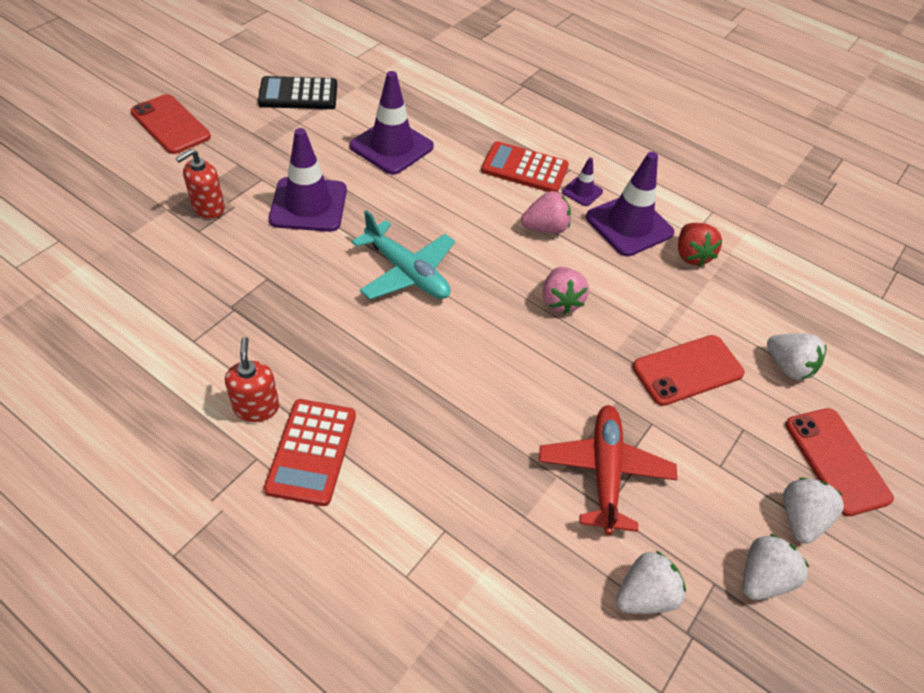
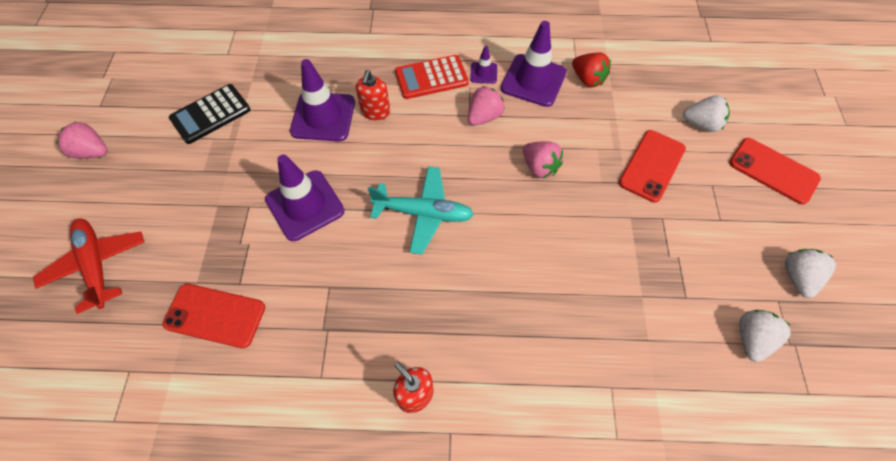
camera: 30 degrees left, 10 degrees up
red phone [130,94,211,154] -> red phone moved to [162,284,265,348]
red soap dispenser [176,149,225,218] -> red soap dispenser moved to [356,70,390,120]
red calculator [264,399,356,506] -> none
red plane [539,405,677,535] -> red plane moved to [33,218,144,314]
white strawberry [783,478,844,544] -> none
none -> pink strawberry [56,121,108,159]

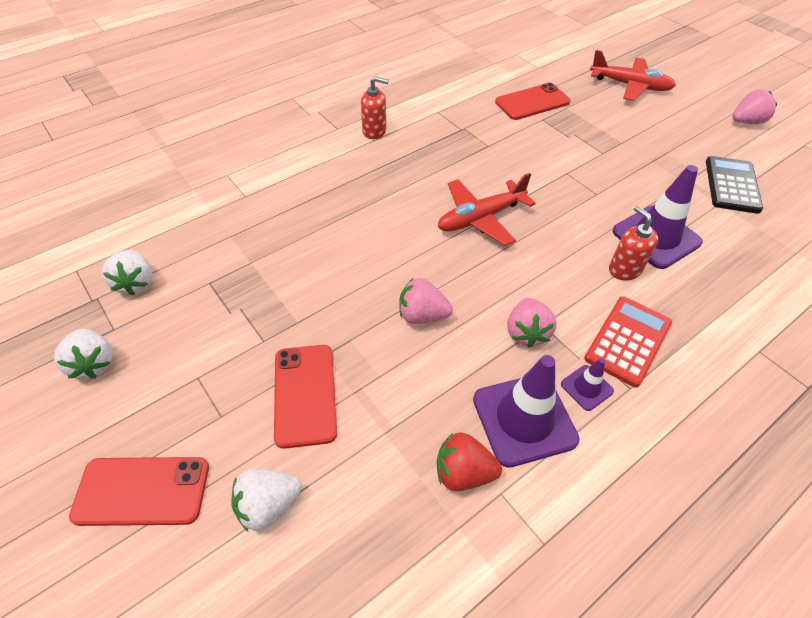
camera: 140 degrees right, 10 degrees down
purple traffic cone [265,155,345,241] -> none
turquoise plane [368,166,474,255] -> red plane [438,173,536,246]

